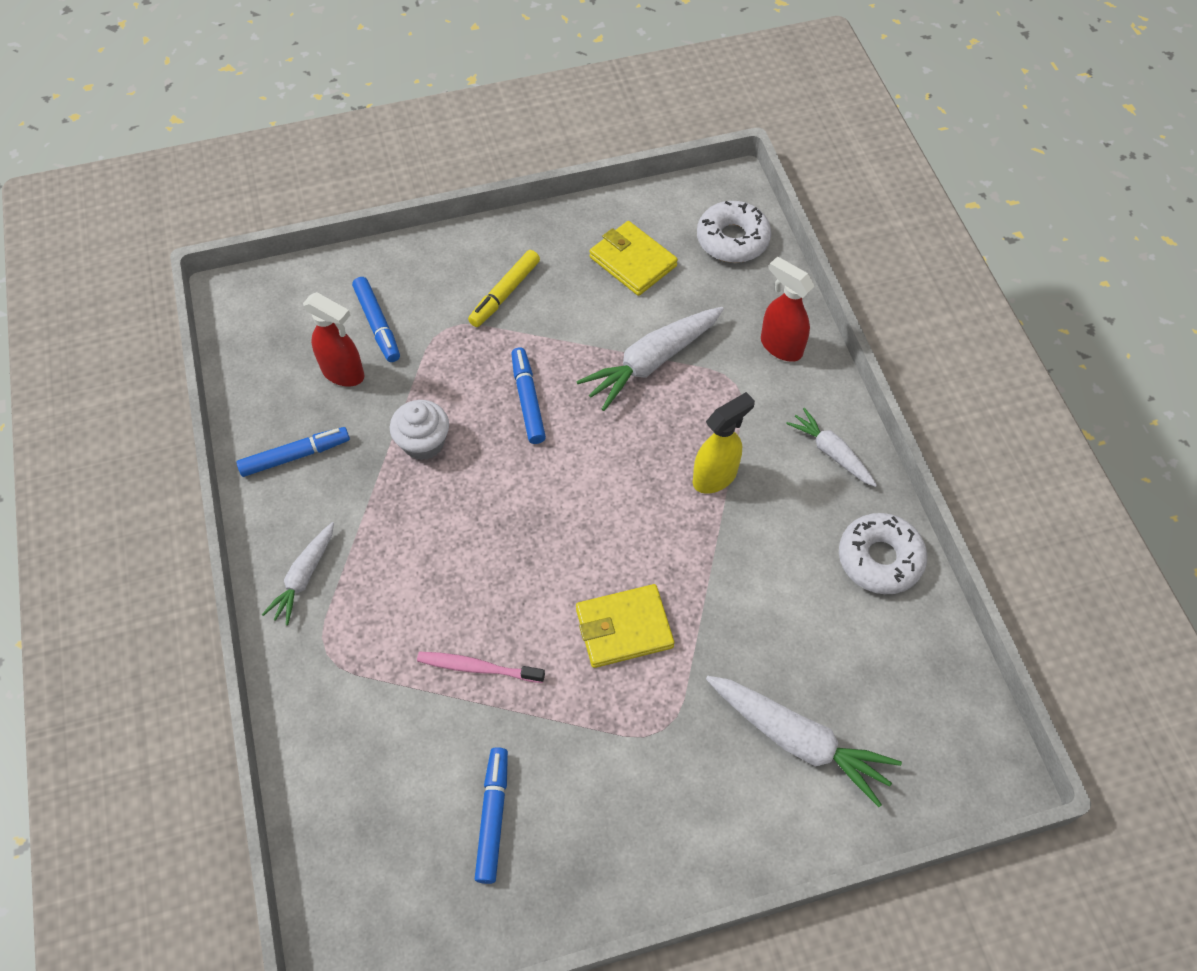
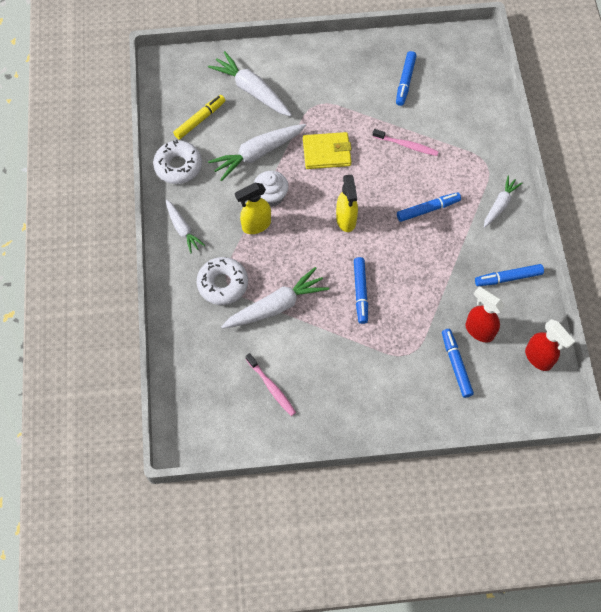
camera: 170 degrees left, 5 degrees up
white cupcake [390,400,449,460] -> white cupcake moved to [254,171,289,207]
yellow marker [468,250,540,327] -> yellow marker moved to [173,95,225,140]
yellow wallet [589,221,678,296] -> pink toothbrush [246,353,296,416]
white donut [697,201,771,263] -> white donut moved to [197,257,248,305]
red spray bottle [761,256,815,362] -> red spray bottle moved to [525,319,575,371]
none -> white carrot [208,124,306,181]
none -> yellow spray bottle [336,174,358,232]
none -> blue marker [397,192,461,222]

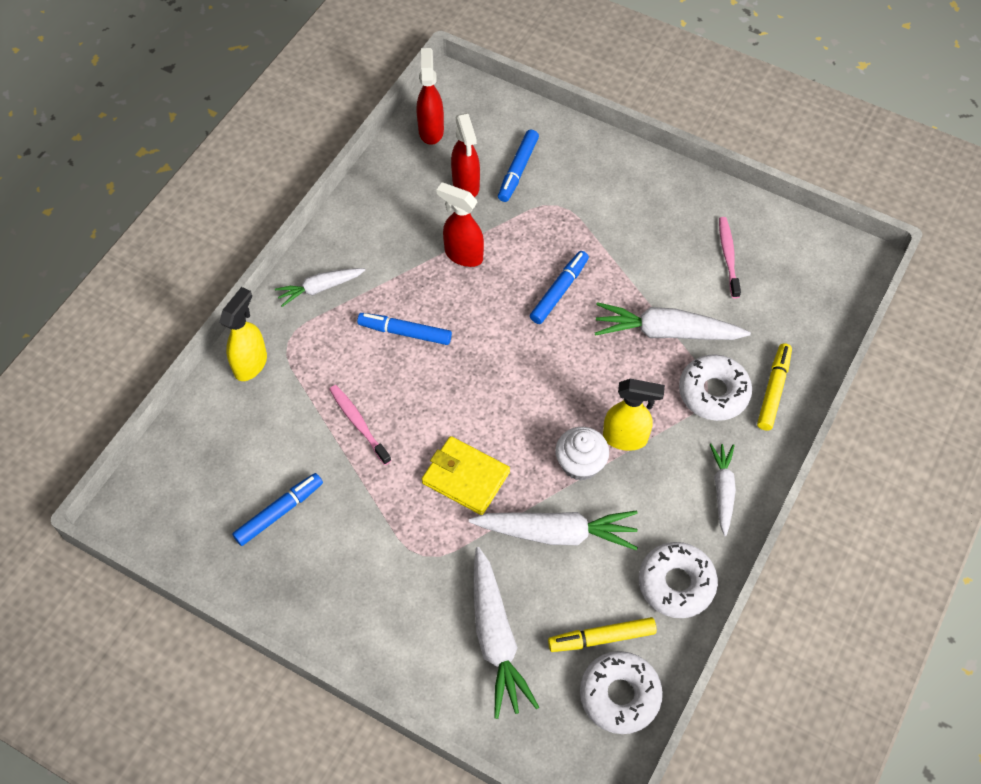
camera: 145 degrees left, 5 degrees down
yellow spray bottle [336,174,358,232] -> yellow spray bottle moved to [219,287,267,381]
blue marker [475,264,544,286] -> none
none -> red spray bottle [437,182,484,267]
none -> white donut [580,651,663,734]
none -> yellow marker [757,343,792,431]

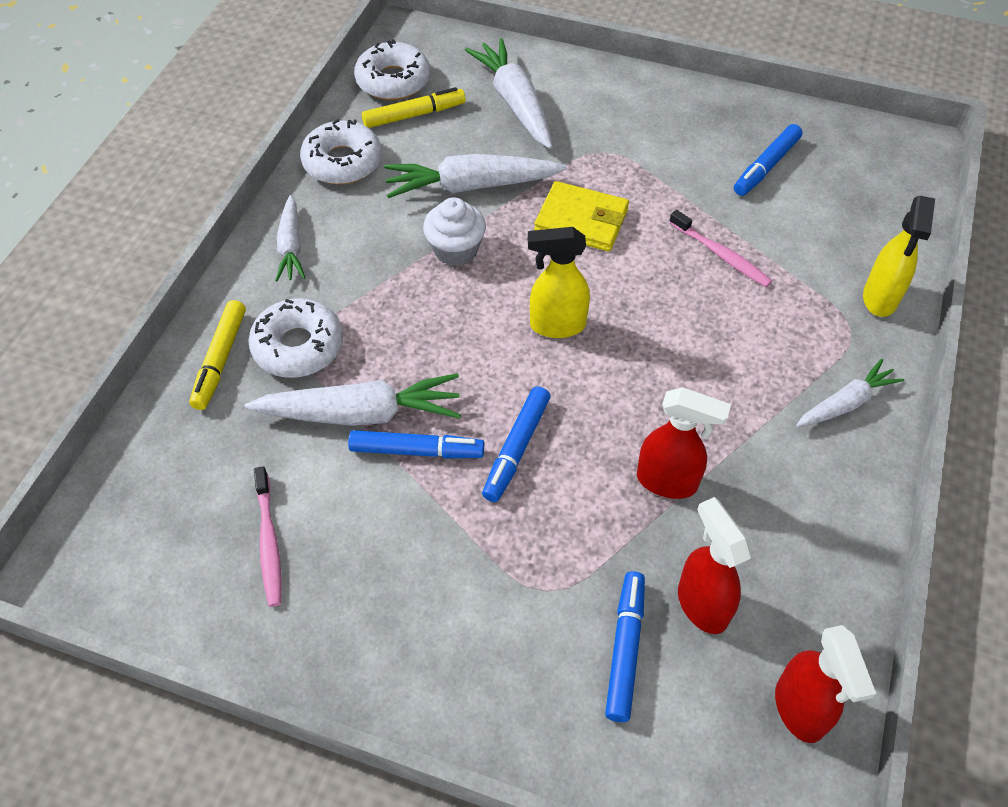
camera: 170 degrees right, 5 degrees down
blue marker [357,313,452,345] -> blue marker moved to [348,430,484,458]
yellow spray bottle [603,379,665,451] -> yellow spray bottle moved to [528,227,590,338]

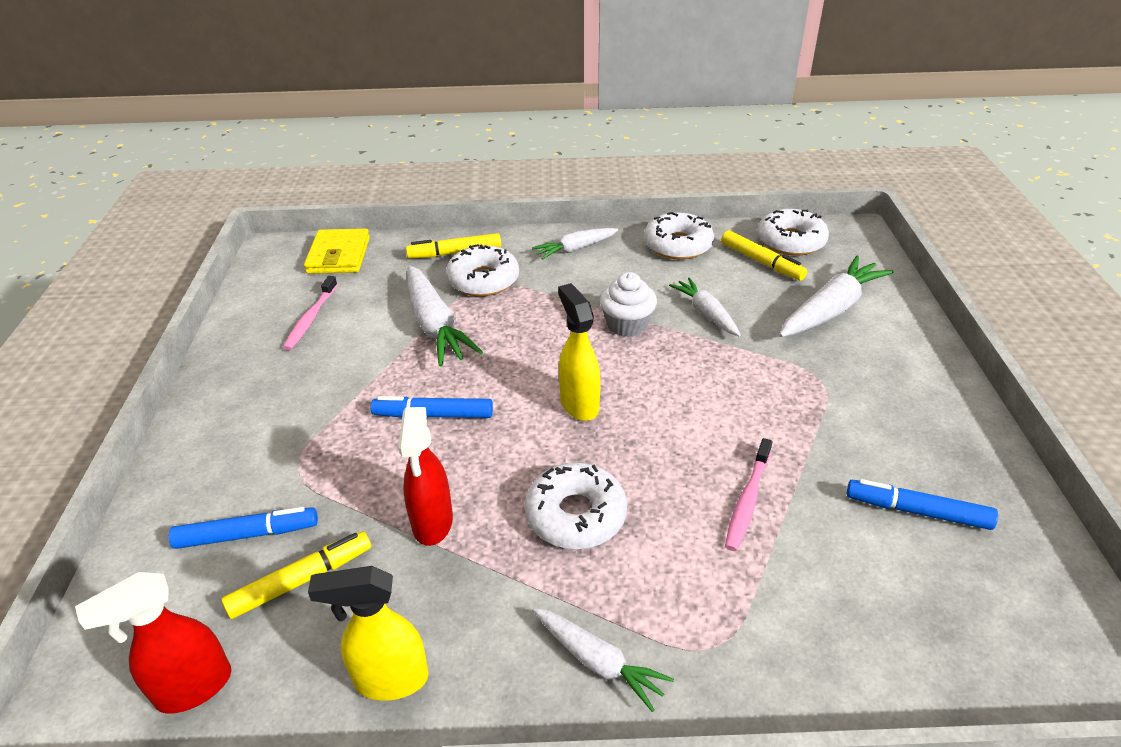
camera: 70 degrees right, 15 degrees down
pink toothbrush [254,466,282,607] -> pink toothbrush turned 45 degrees counterclockwise [283,276,338,350]
blue marker [348,430,484,458] -> none
white carrot [384,154,567,198] -> white carrot [669,278,741,337], size x0.61
yellow wallet [534,181,629,251] -> yellow wallet moved to [304,229,370,274]
red spray bottle [678,497,751,634] -> yellow marker [221,531,371,619]
yellow spray bottle [863,196,935,317] -> yellow spray bottle moved to [308,566,429,701]
none -> white donut [525,463,627,549]

